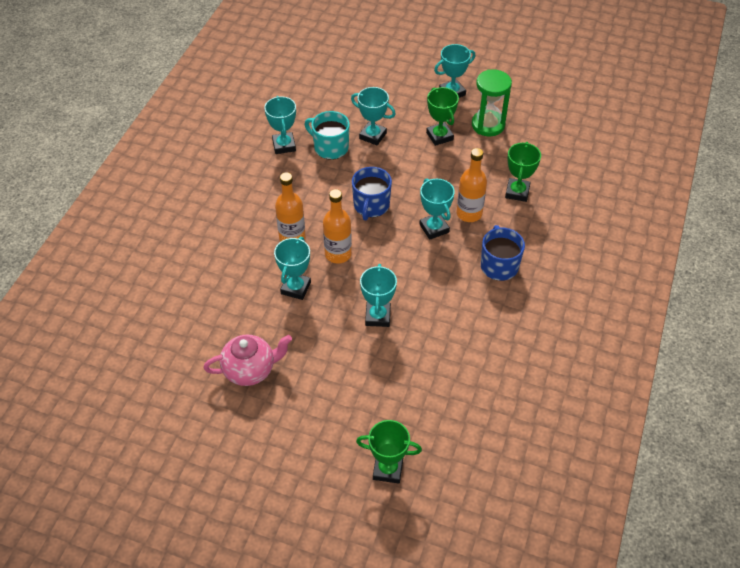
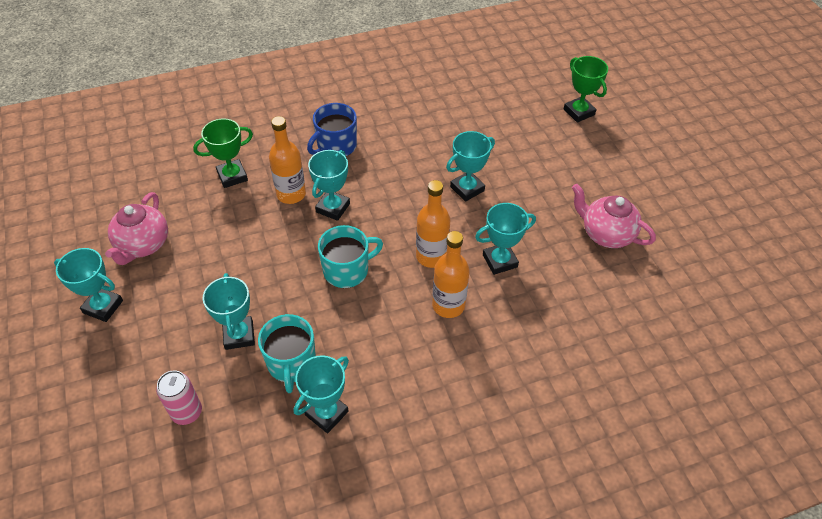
camera: 130 degrees left, 0 degrees up
blue mug [352,167,392,220] -> turquoise mug [318,225,383,288]
green trophy [426,87,459,146] -> none
green hourglass [472,69,512,137] -> pink teapot [105,192,168,265]
none -> pink can [156,370,202,425]

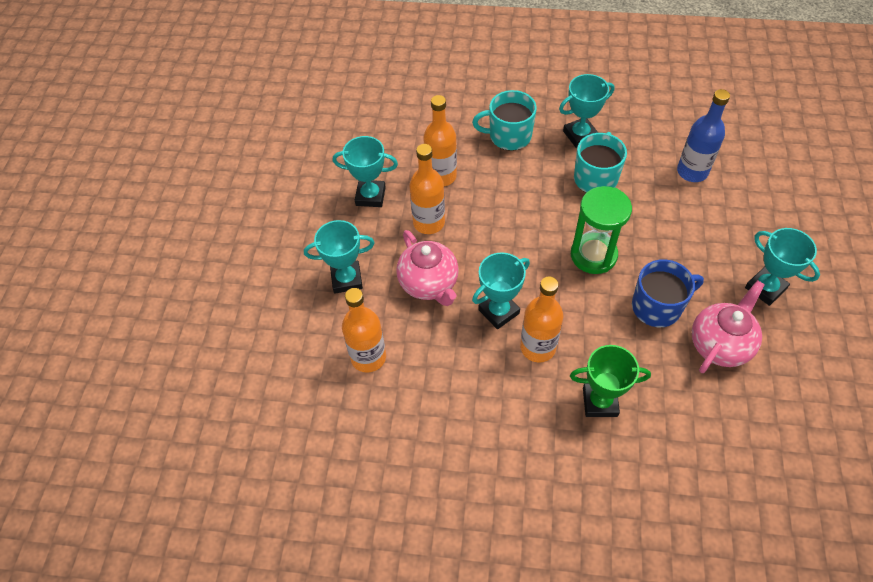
camera: 150 degrees left, 5 degrees up
pink can [156,370,202,425] -> blue bottle [677,89,730,182]
turquoise trophy [202,273,255,350] -> none
blue mug [307,103,357,157] -> blue mug moved to [632,259,704,327]
turquoise mug [318,225,383,288] -> turquoise mug moved to [472,90,537,151]
green trophy [564,56,608,122] -> none
pink teapot [572,184,656,248] -> pink teapot moved to [396,230,459,306]
none -> orange bottle [342,288,386,373]
none -> green hourglass [571,186,632,274]

